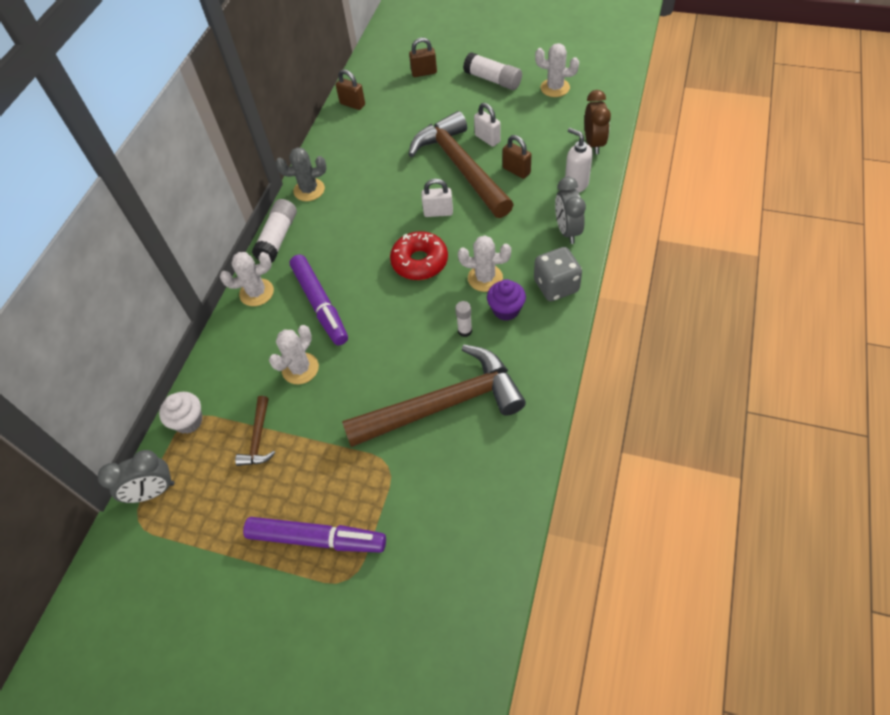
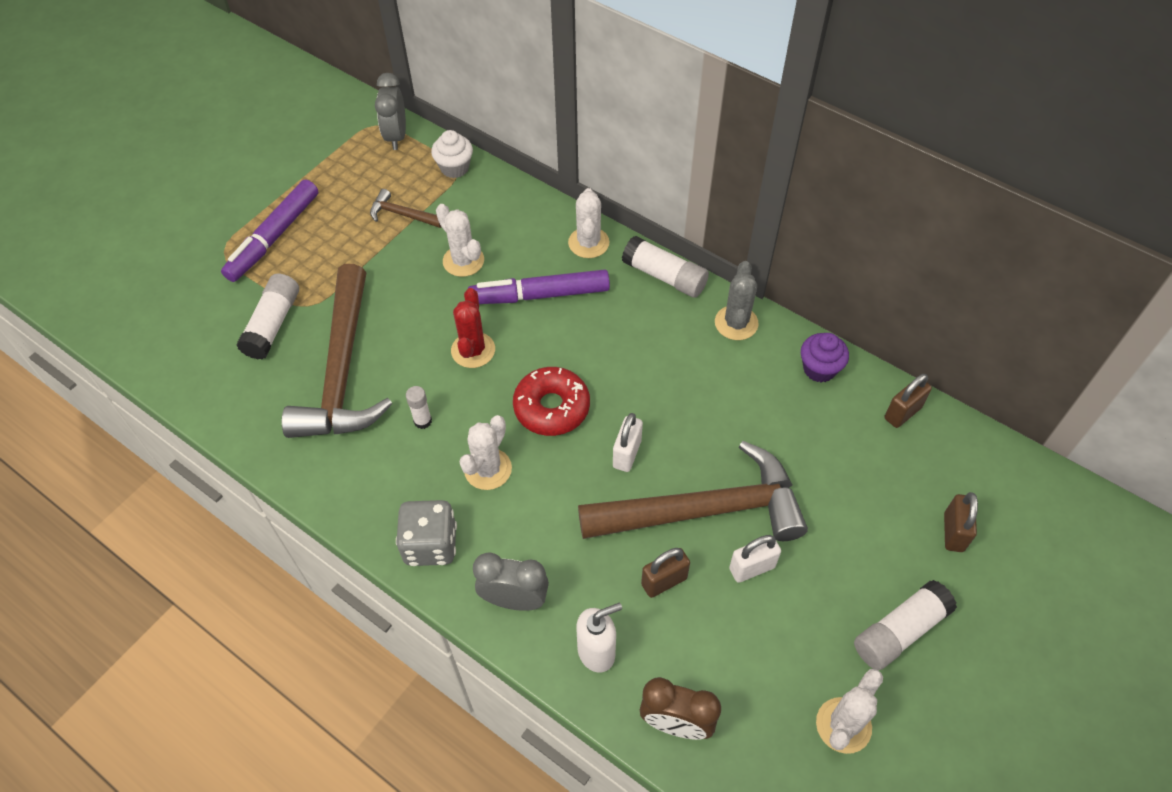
camera: 105 degrees right, 0 degrees up
purple cupcake [487,279,526,321] -> purple cupcake moved to [801,333,849,383]
none -> white glue stick [236,274,299,360]
none -> red cactus [451,288,495,368]

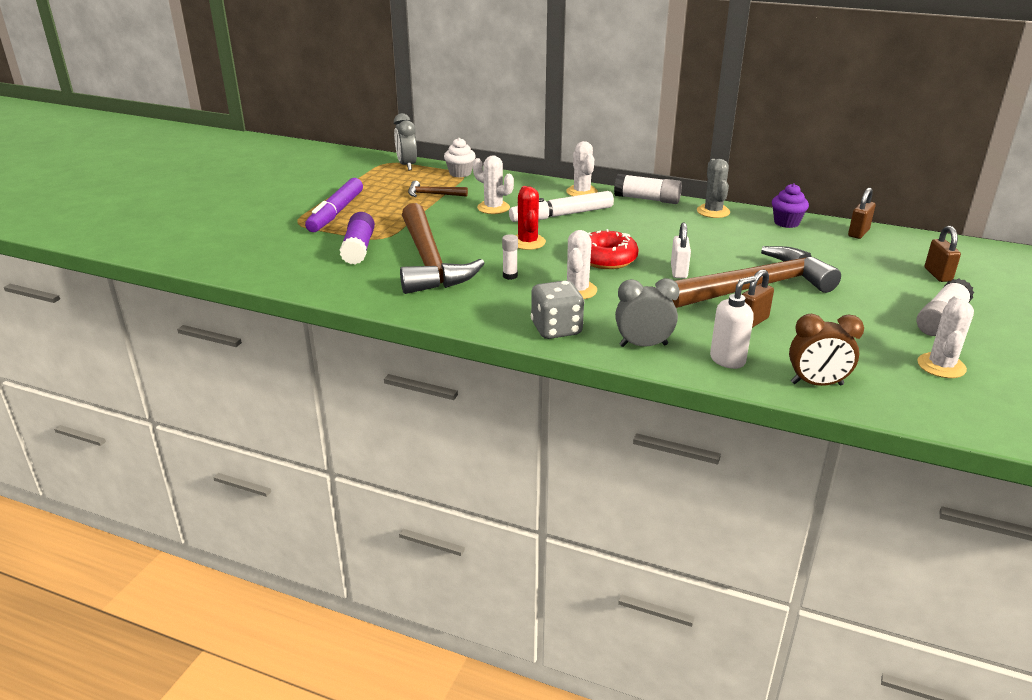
camera: 15 degrees left, 25 degrees down
white glue stick [236,274,299,360] -> purple glue stick [340,212,375,265]
purple marker [468,269,610,304] -> white marker [509,191,614,222]
white padlock [729,535,781,583] -> none

